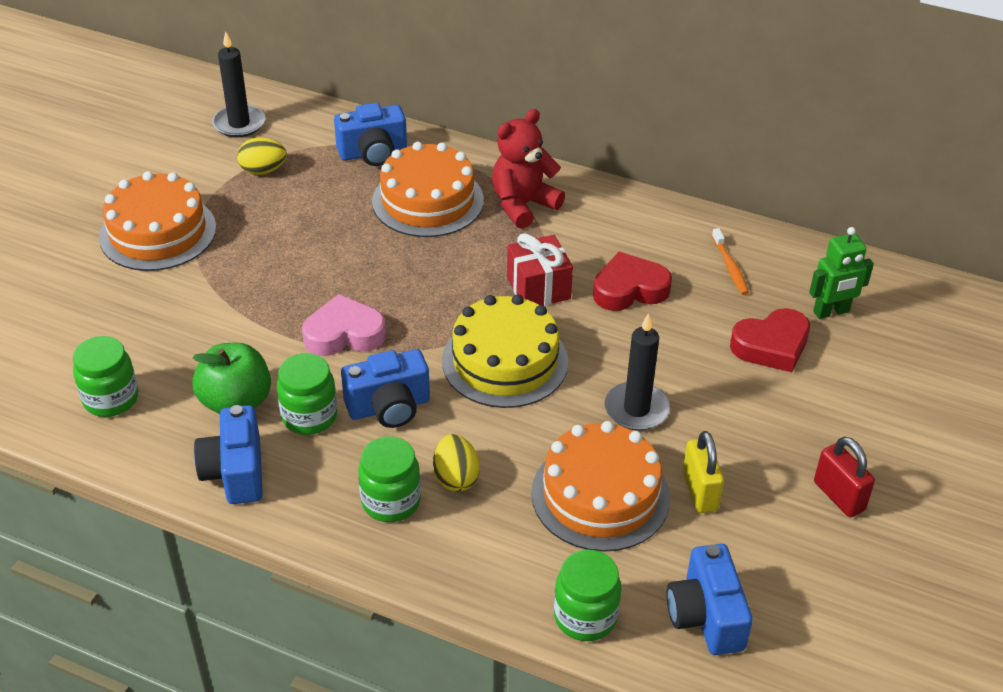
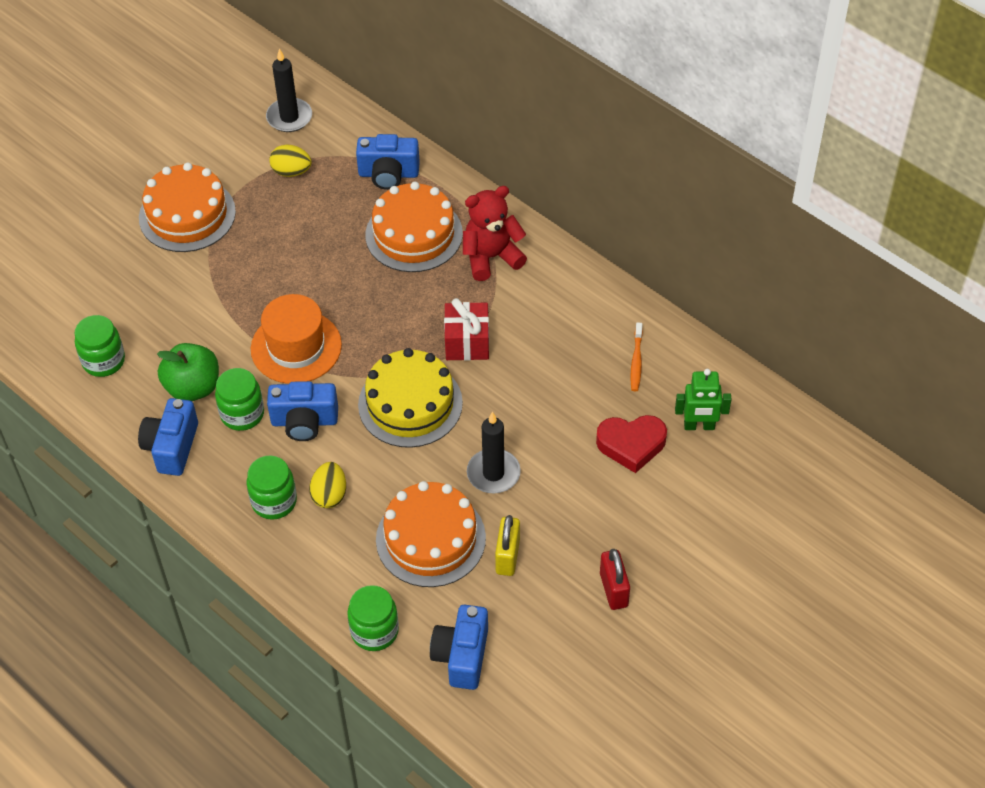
camera: 20 degrees right, 10 degrees up
pink heart [302,294,386,356] -> orange hat [251,294,342,384]
red heart [593,252,672,311] -> none

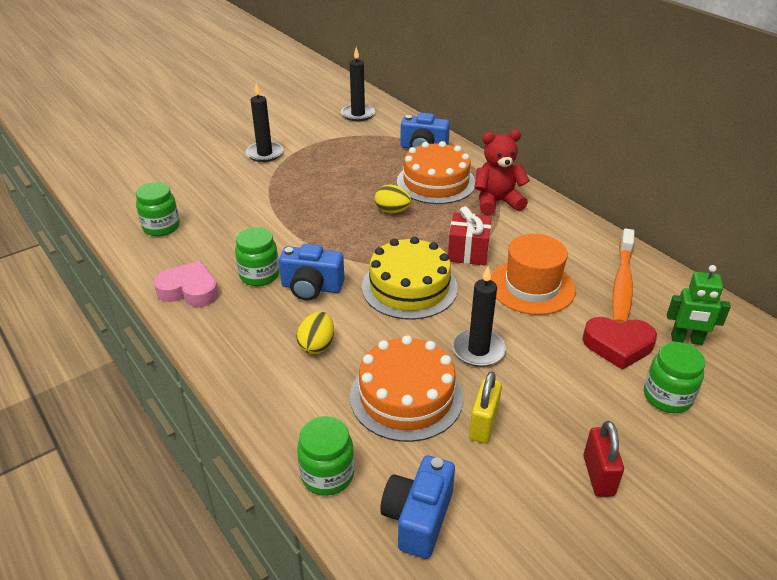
camera: 10 degrees right, 15 degrees down
blue camera [138,398,198,476] -> pink heart [154,261,219,307]
orange cake [139,163,236,252] -> black candle [246,82,283,162]
green apple [157,343,219,401] -> none
green jar [246,456,297,520] -> green jar moved to [644,342,705,413]
orange hat [251,294,342,384] -> orange hat moved to [490,234,576,315]
yellow egg [269,145,312,177] -> yellow egg moved to [375,185,411,213]
orange toothbrush [630,322,643,391] -> orange toothbrush [612,228,635,322], size x1.89

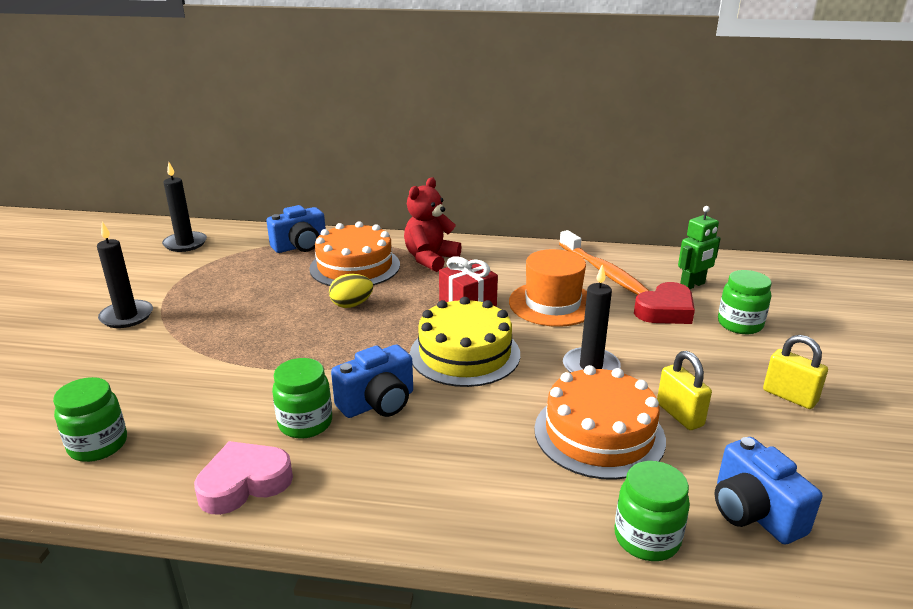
camera: 45 degrees left, 10 degrees down
yellow egg [296,312,334,354] -> none
red padlock [583,421,624,497] -> yellow padlock [763,335,828,409]

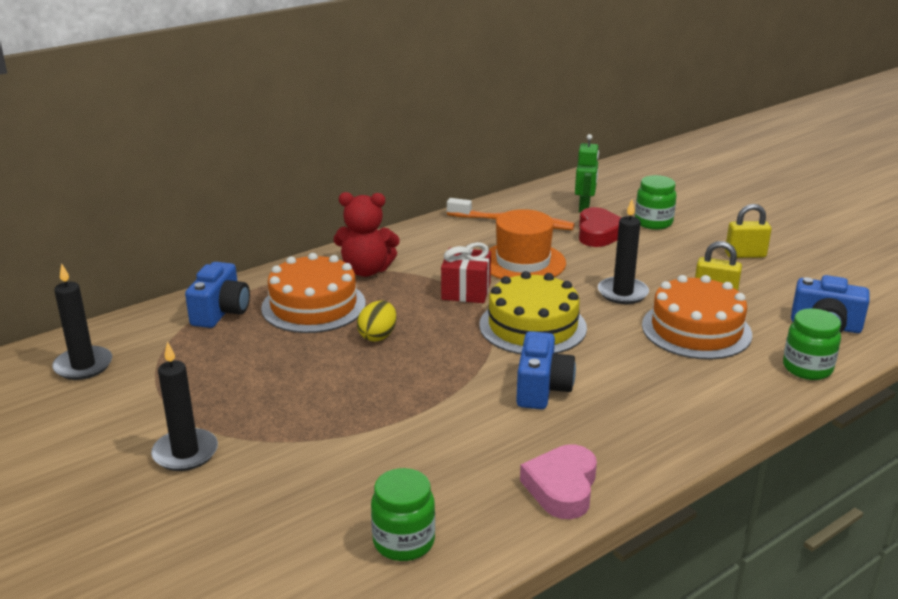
camera: 45 degrees left, 0 degrees up
green jar [272,358,332,439] -> none
red teddy bear [404,177,462,272] -> red teddy bear turned 75 degrees counterclockwise [334,192,400,277]

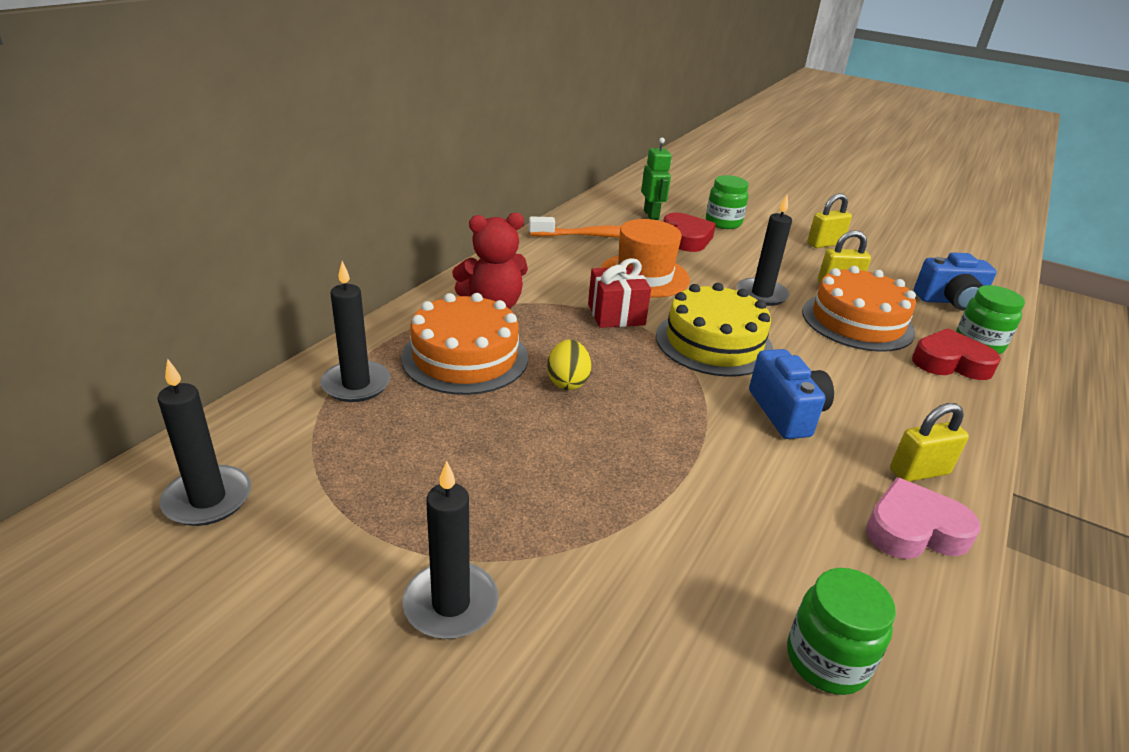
camera: 25 degrees left, 5 degrees up
blue camera [185,262,250,328] -> black candle [320,261,390,402]
pink heart [520,444,597,519] -> pink heart turned 90 degrees clockwise [866,477,980,559]
none -> yellow padlock [890,403,969,482]
none -> red heart [912,328,1001,380]

